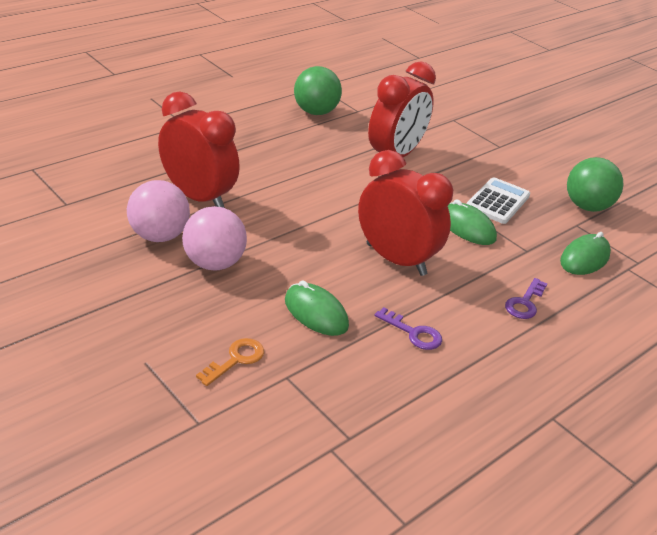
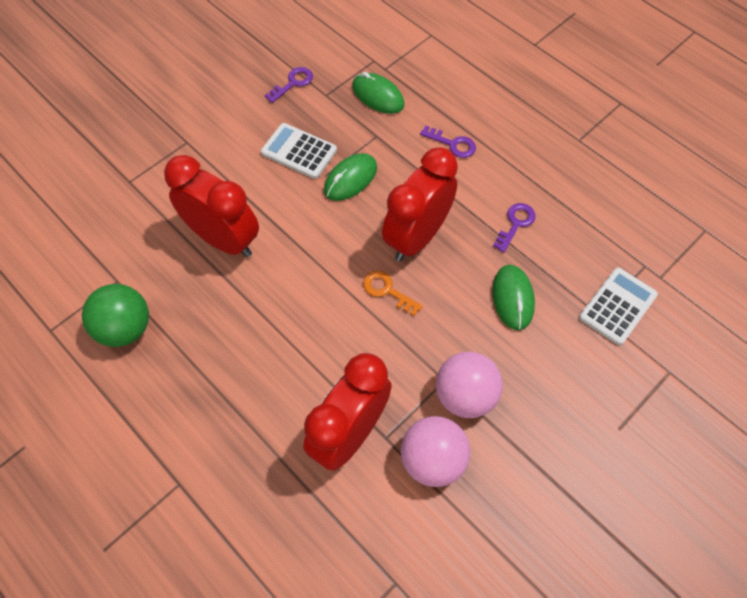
camera: 90 degrees left, 25 degrees up
orange key [196,338,264,386] -> orange key moved to [363,271,423,316]
green mouse [285,281,349,336] -> green mouse turned 45 degrees counterclockwise [492,265,535,330]
green ball [567,157,623,212] -> purple key [265,67,313,103]
none -> white calculator [579,268,658,345]

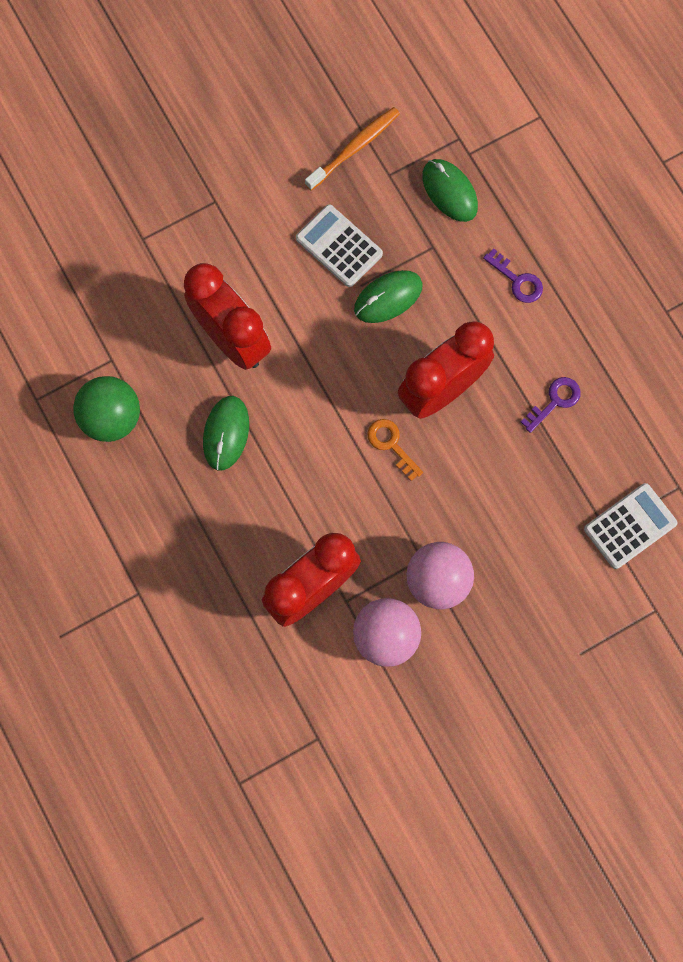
camera: 15 degrees right, 15 degrees up
purple key [265,67,313,103] -> orange toothbrush [305,107,400,191]
green mouse [492,265,535,330] -> green mouse moved to [203,396,249,470]

